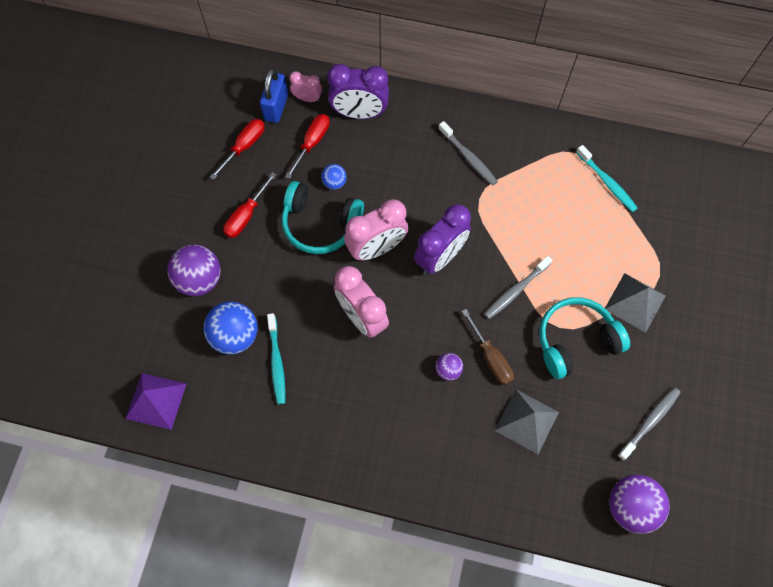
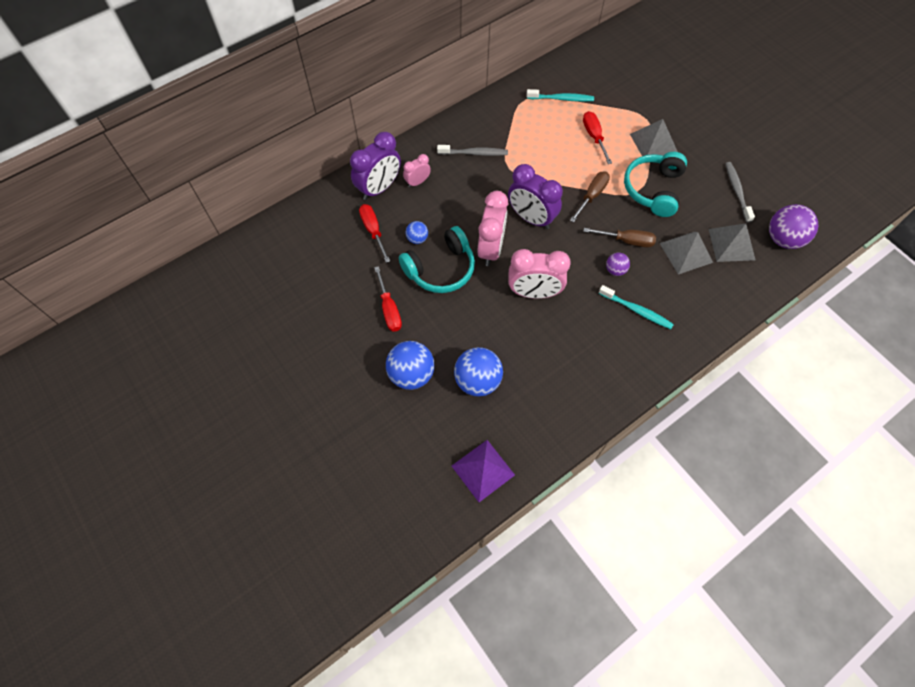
camera: 50 degrees left, 5 degrees down
purple ball [168,245,221,296] -> blue ball [386,341,435,390]
red screwdriver [210,119,265,180] -> red screwdriver moved to [583,111,612,164]
blue padlock [260,68,288,123] -> none
turquoise toothbrush [267,313,285,405] -> turquoise toothbrush moved to [599,285,674,329]
pink clock [289,71,322,102] -> pink clock moved to [403,154,431,188]
purple clock [414,204,471,274] -> purple clock turned 135 degrees clockwise [508,164,563,229]
grey toothbrush [484,256,552,319] -> brown screwdriver [570,171,610,222]
none -> grey pyramid [709,223,756,262]

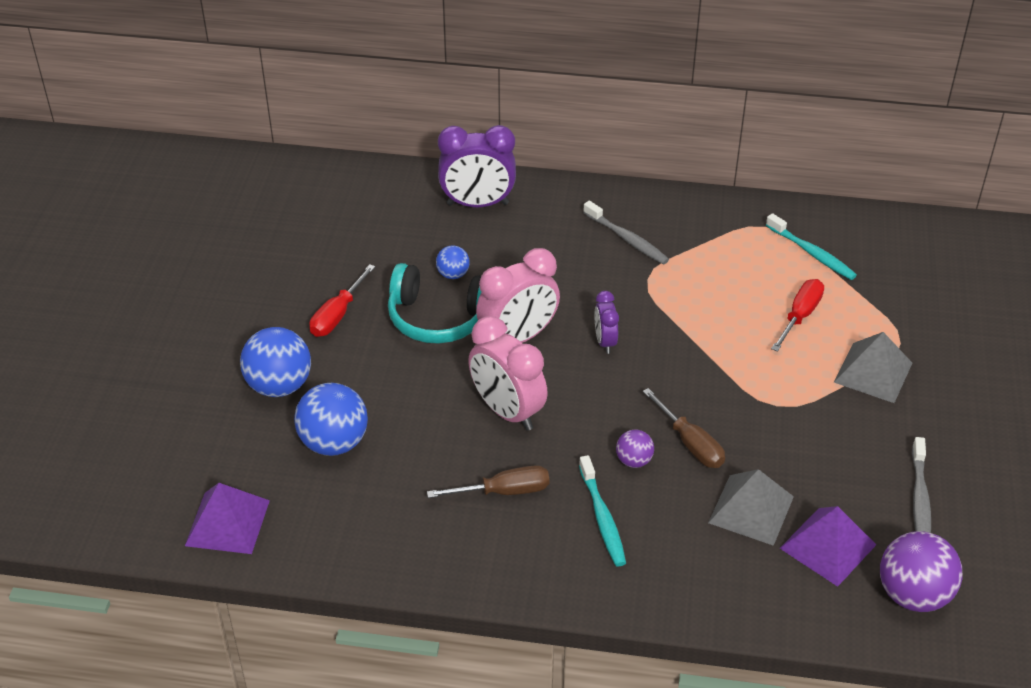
camera: 45 degrees right, 20 degrees down
red screwdriver [359,204,390,263] -> none
pink clock [403,154,431,188] -> none
purple clock [508,164,563,229] -> purple clock [595,291,619,354], size x0.54
brown screwdriver [570,171,610,222] -> brown screwdriver moved to [427,465,549,498]
turquoise headphones [624,152,687,217] -> none
grey pyramid [709,223,756,262] -> purple pyramid [780,506,876,587]
grey toothbrush [725,162,755,223] -> grey toothbrush turned 150 degrees clockwise [912,437,931,533]

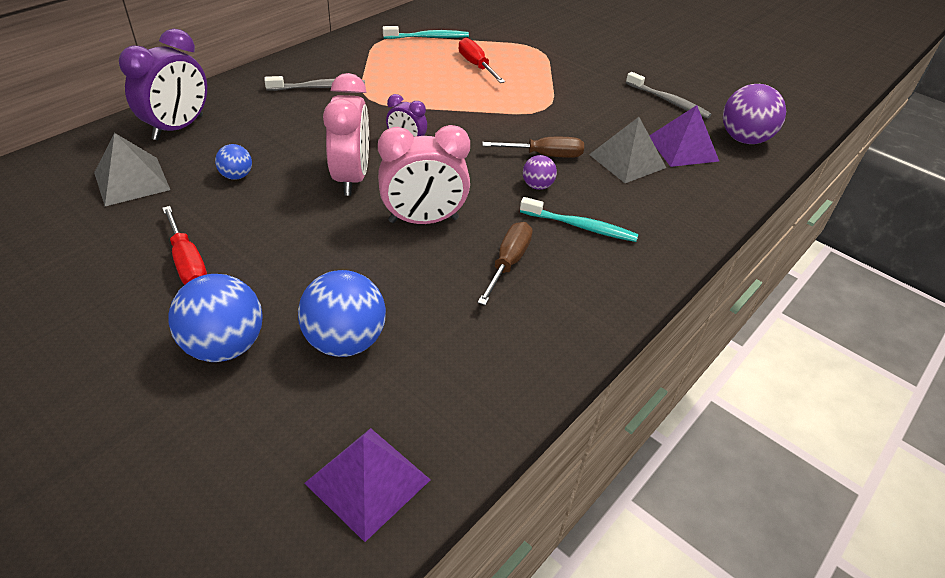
camera: 60 degrees left, 0 degrees up
turquoise headphones [388,263,481,344] -> none
grey pyramid [834,332,912,403] -> grey pyramid moved to [94,133,170,206]

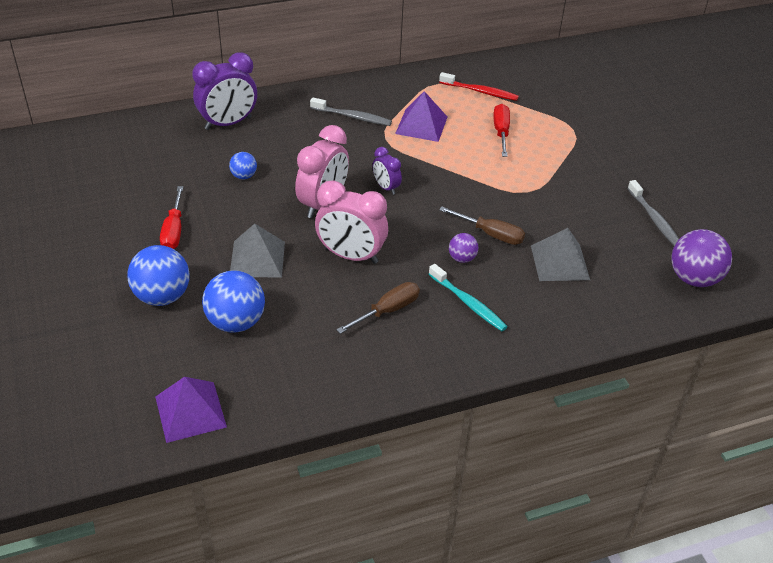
camera: 30 degrees right, 0 degrees up
grey pyramid [94,133,170,206] -> grey pyramid moved to [230,224,285,278]
turquoise toothbrush [383,26,469,39] -> red toothbrush [439,72,519,101]
purple pyramid [649,105,719,167] -> purple pyramid moved to [395,91,447,142]

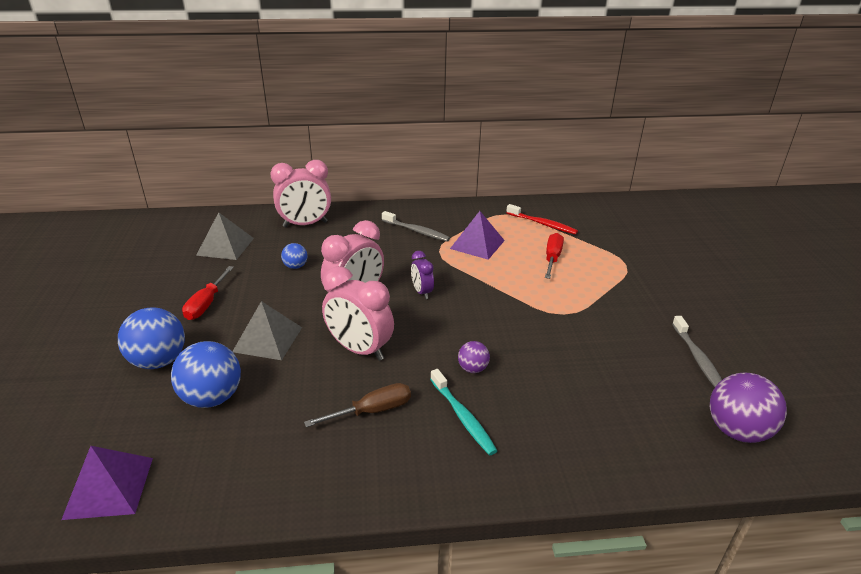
camera: 15 degrees right, 10 degrees down
purple clock [192,52,257,130] -> pink clock [270,160,331,227]
brown screwdriver [439,206,525,245] -> none
grey pyramid [531,228,590,281] -> grey pyramid moved to [196,212,254,260]

